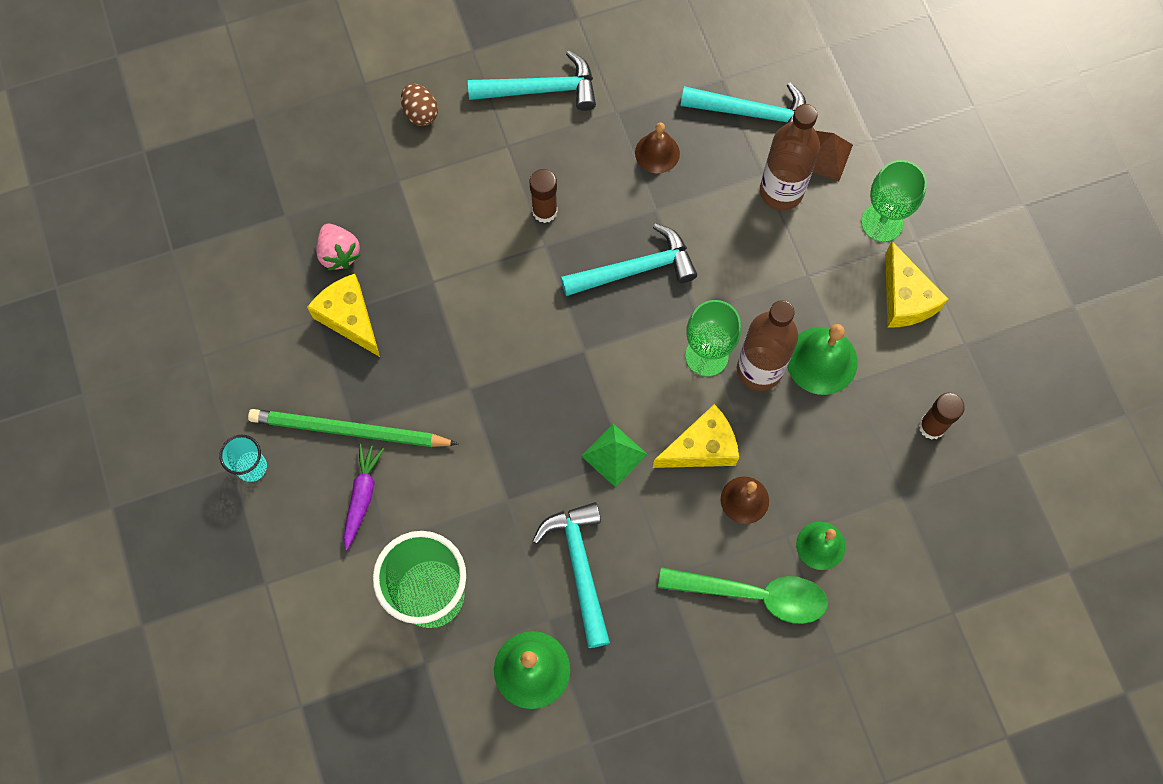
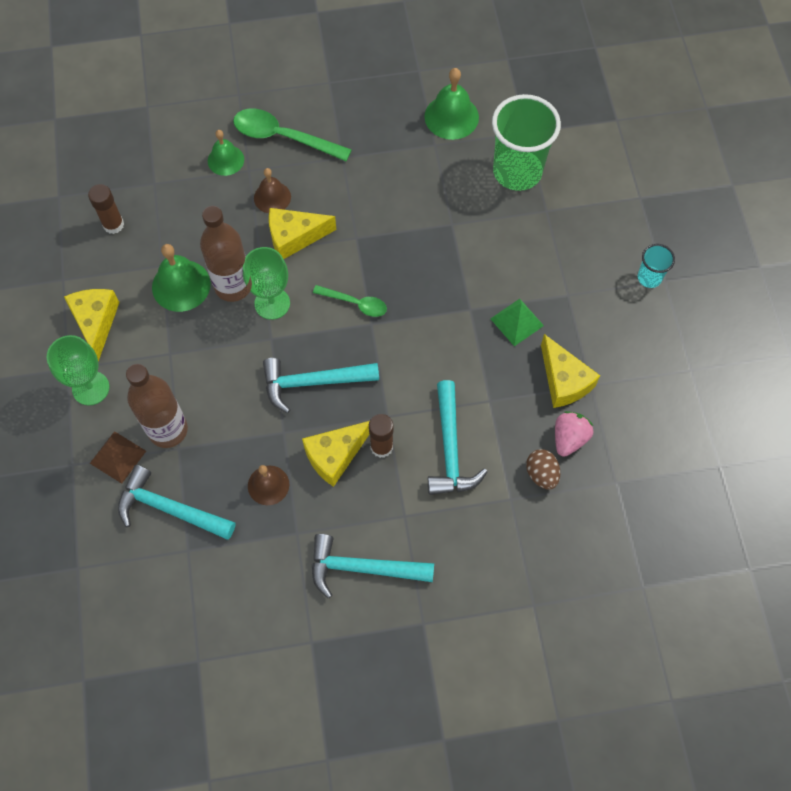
camera: 170 degrees left, 5 degrees down
green pencil [248,409,458,447] -> none
pink strawberry [316,224,360,270] -> pink strawberry turned 45 degrees clockwise [555,411,593,457]
purple carrot [344,443,385,550] -> none
brown egg [401,83,438,126] -> brown egg moved to [526,449,560,489]
turquoise hammer [533,502,610,648] -> turquoise hammer moved to [428,380,488,495]
green pyramid [581,424,648,488] -> green pyramid moved to [490,299,544,346]
none -> yellow cheese [302,421,370,487]
none -> green spoon [313,285,387,317]

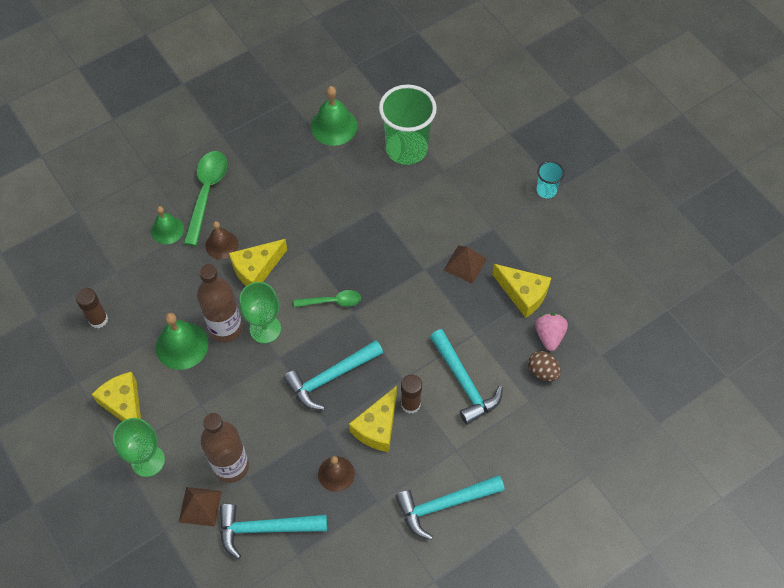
camera: 25 degrees left, 5 degrees down
green spoon [233,109,352,161] -> green spoon turned 105 degrees clockwise [183,151,227,246]
green pyramid [490,299,544,346] -> brown pyramid [444,245,487,284]

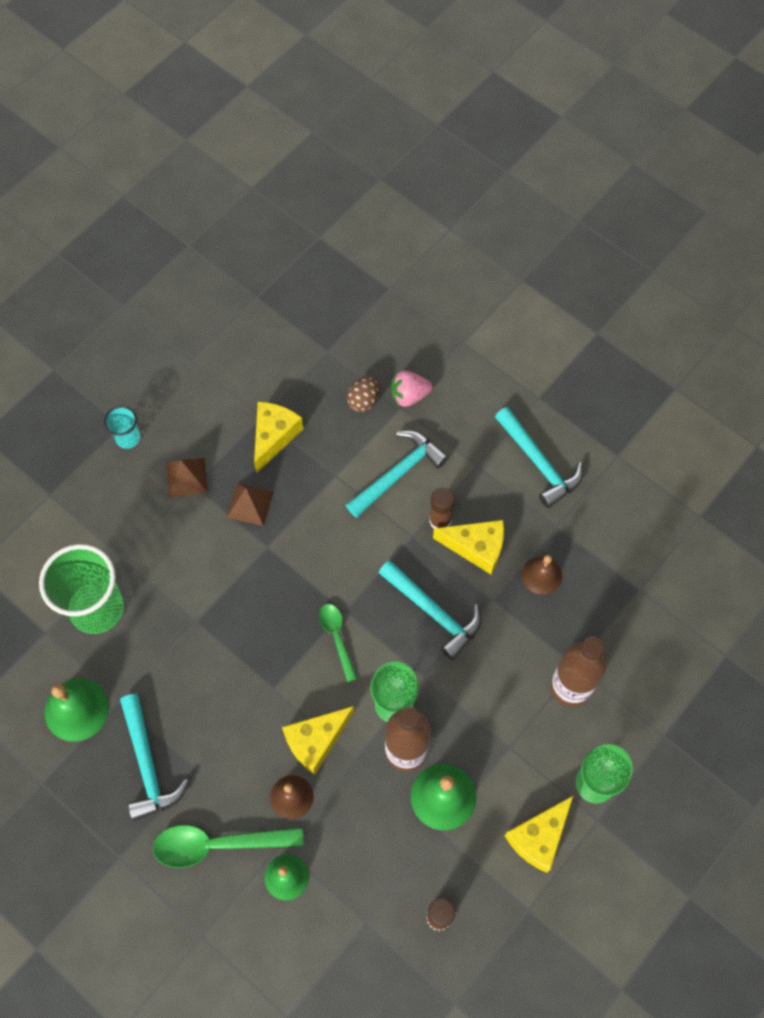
camera: 105 degrees left, 5 degrees up
brown pyramid [179,487,222,527] -> brown pyramid moved to [166,458,208,497]
turquoise hammer [220,504,327,559] -> turquoise hammer moved to [120,694,189,821]
yellow cheese [229,239,287,286] -> yellow cheese turned 105 degrees clockwise [282,706,354,775]
pink strawberry [535,313,568,351] -> pink strawberry moved to [391,370,433,407]

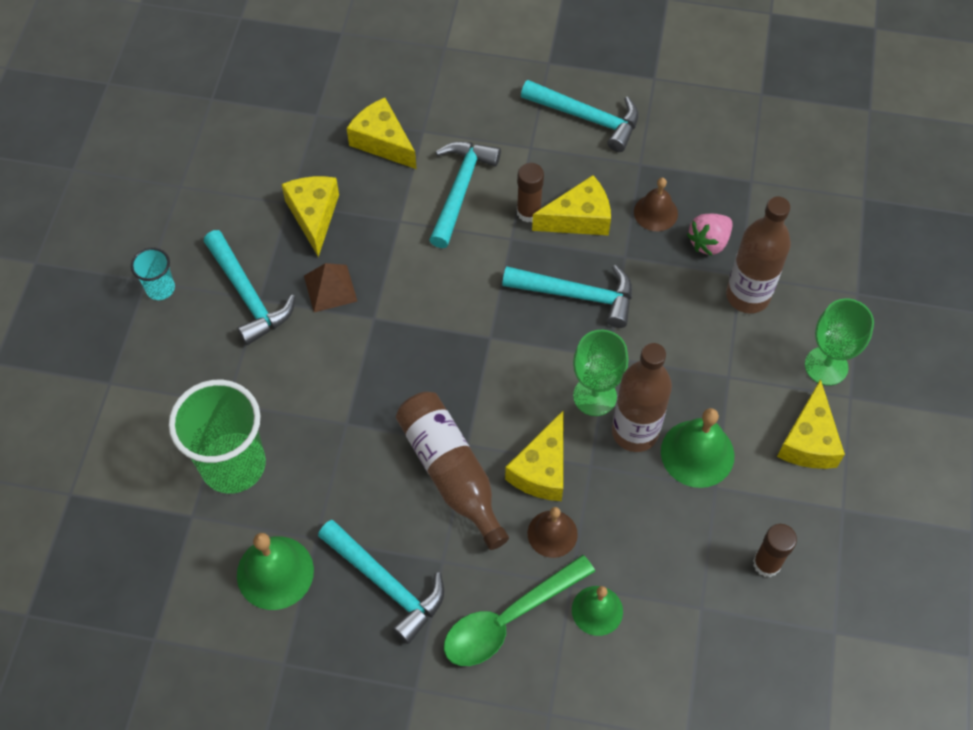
camera: 30 degrees left, 5 degrees down
brown pyramid [166,458,208,497] -> turquoise hammer [204,230,295,345]
green spoon [319,604,357,682] -> none
brown egg [347,376,379,412] -> yellow cheese [347,98,417,169]
pink strawberry [391,370,433,407] -> pink strawberry moved to [687,214,733,256]
none -> brown bottle [396,392,509,550]

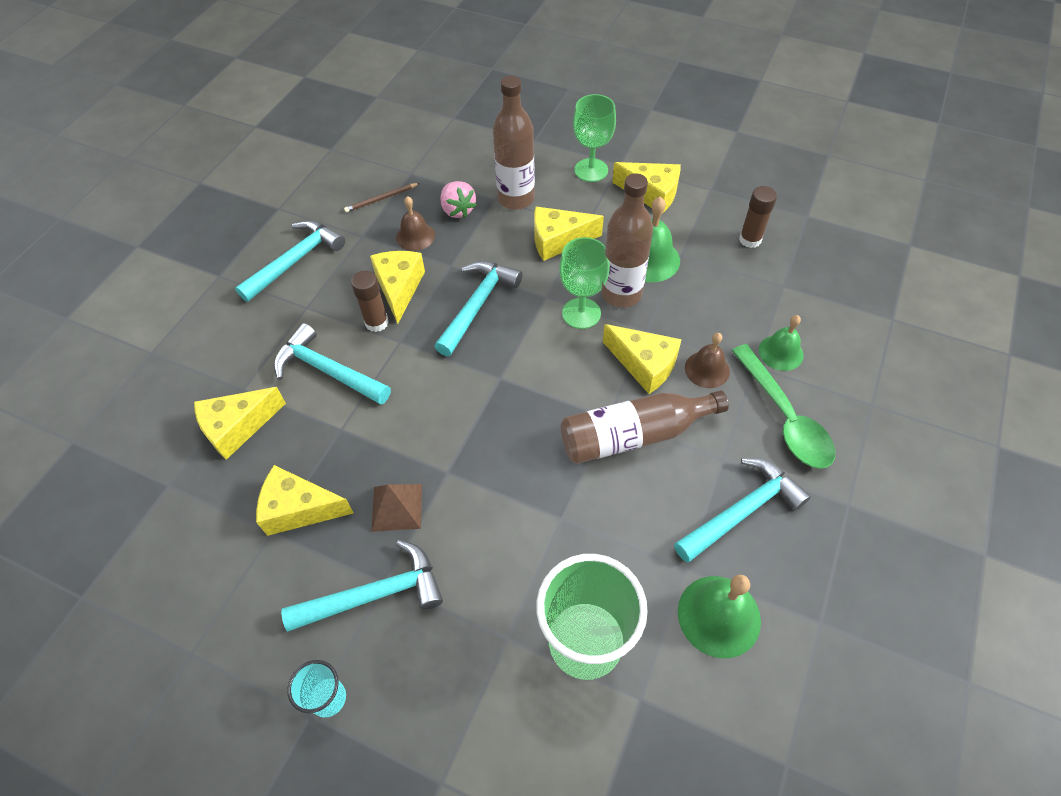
camera: 75 degrees left, 5 degrees down
none -> brown pencil [344,183,420,212]
none -> yellow cheese [534,207,604,261]

